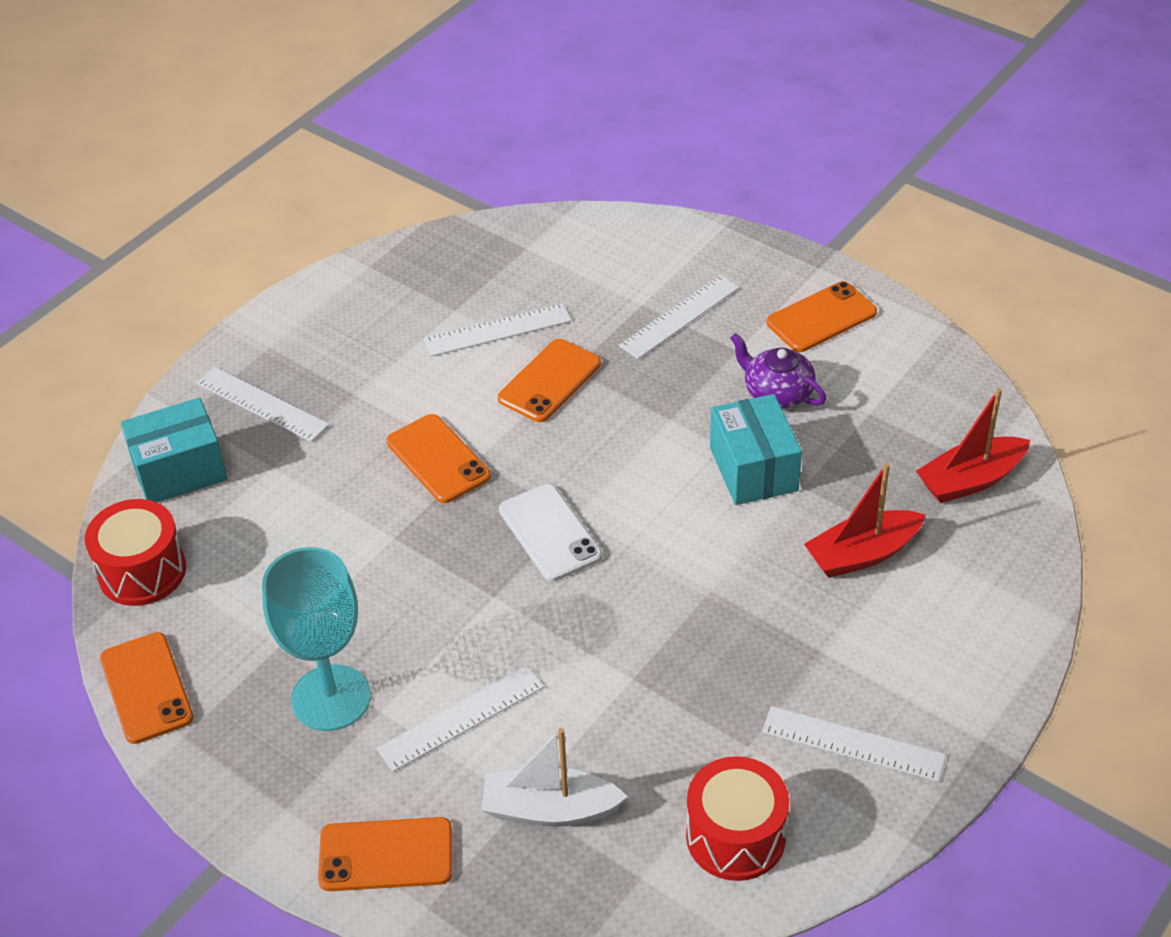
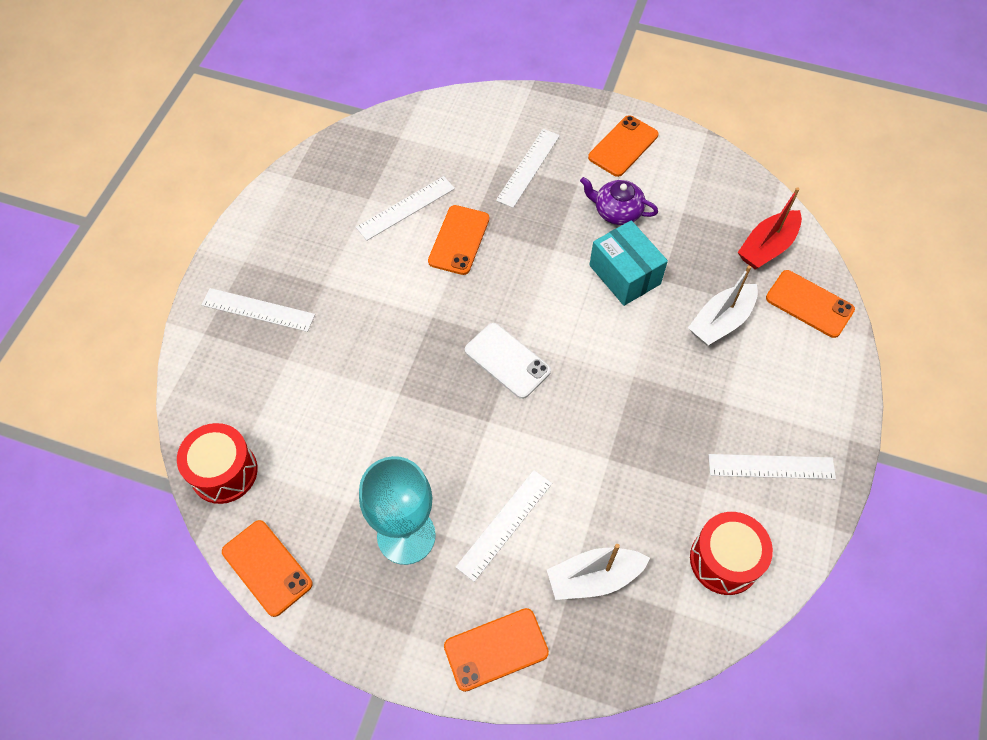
camera: 20 degrees left, 15 degrees up
turquoise box [120,398,227,502] -> none
orange phone [386,414,491,503] -> orange phone moved to [766,270,855,338]
red boat [804,463,926,578] -> white boat [688,265,758,345]

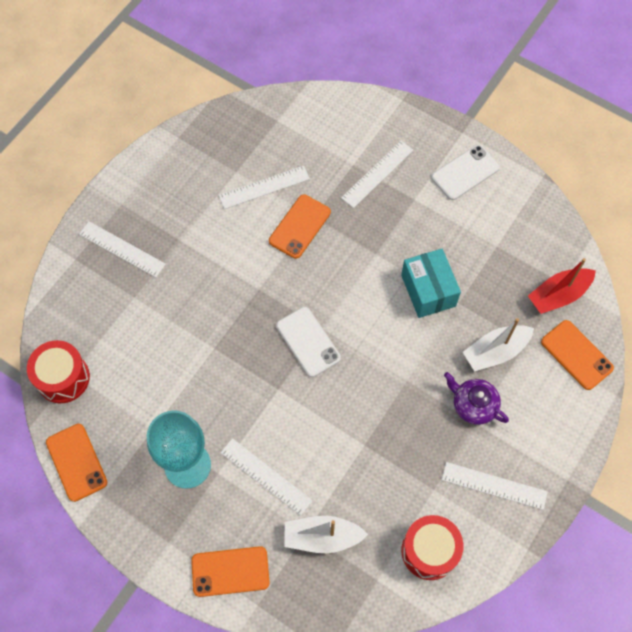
camera: 15 degrees right, 5 degrees up
white ruler [456,470,552,582] -> white ruler turned 75 degrees clockwise [220,438,313,516]
purple teapot [580,177,658,225] -> purple teapot moved to [444,372,509,425]
orange phone [588,115,658,177] -> white phone [431,145,500,200]

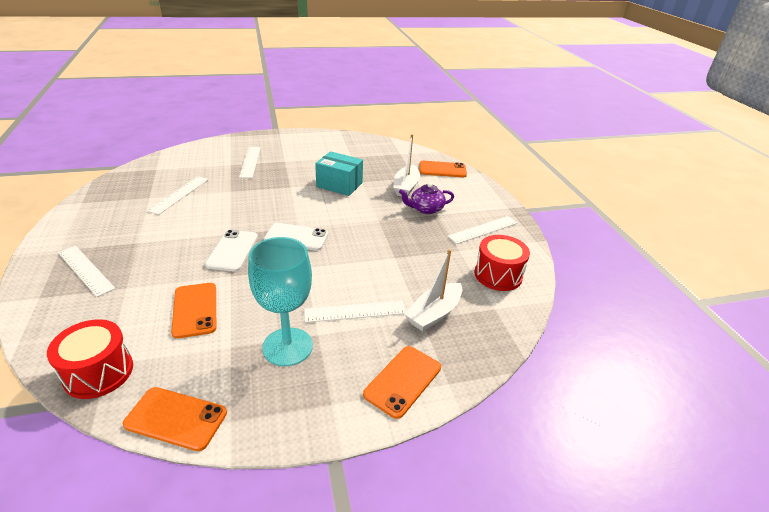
camera: 50 degrees left, 30 degrees down
white ruler [79,221,166,277] -> white ruler turned 60 degrees clockwise [58,246,116,297]
orange phone [269,194,331,259] -> orange phone moved to [171,283,216,339]
white phone [431,145,500,200] -> white phone moved to [205,230,258,272]
red boat [528,258,596,314] -> none

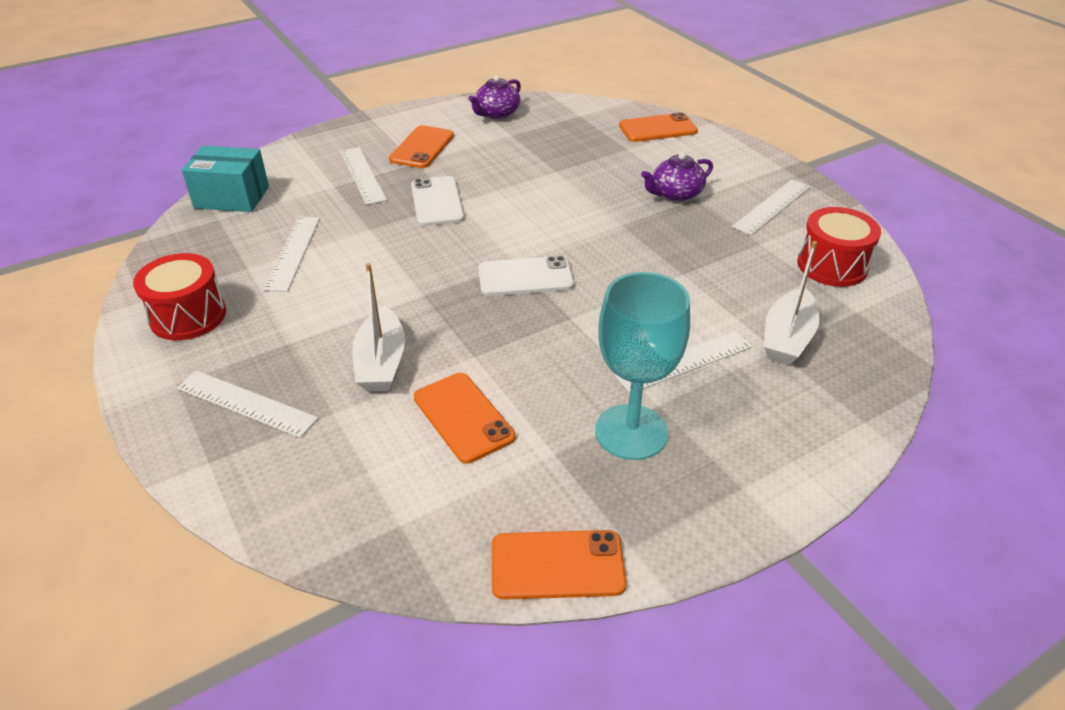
camera: 15 degrees left, 5 degrees up
red drum [47,319,133,399] -> red drum moved to [133,253,226,340]
white phone [205,230,258,272] -> white phone moved to [411,176,464,226]
turquoise box [315,151,363,196] -> turquoise box moved to [182,146,269,212]
orange phone [363,346,441,419] -> orange phone moved to [389,125,454,168]
white boat [393,134,420,196] -> white boat moved to [352,263,405,391]
none -> purple teapot [468,75,521,119]

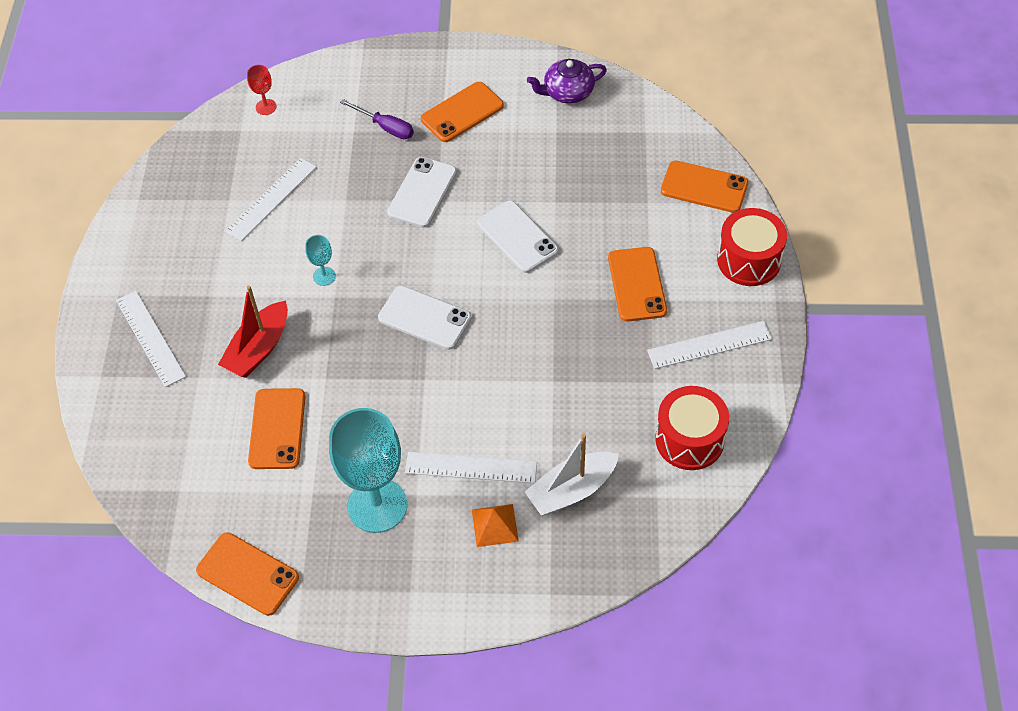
camera: 35 degrees right, 15 degrees up
red drum [133,253,226,340] -> red drum moved to [717,208,787,286]
turquoise box [182,146,269,212] -> red goblet [247,65,277,115]
white ruler [340,147,387,205] -> purple screwdriver [340,99,414,139]
white boat [352,263,405,391] -> red boat [218,286,288,378]
purple teapot [641,152,713,201] -> orange phone [608,247,667,322]
none -> turquoise goblet [305,235,336,286]
none -> orange pyramid [472,504,519,547]
none -> white phone [477,200,559,273]

